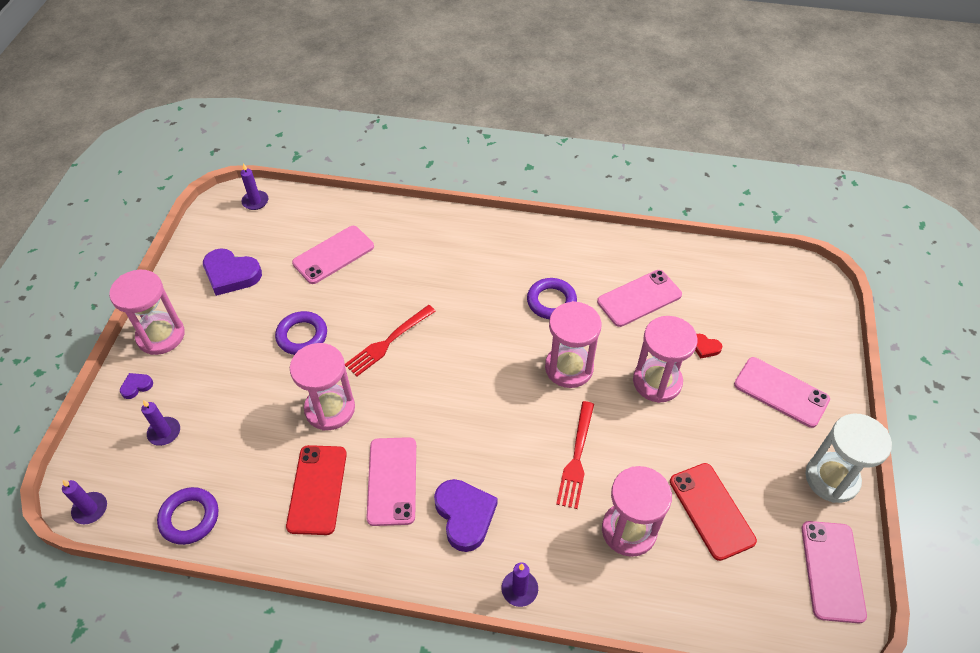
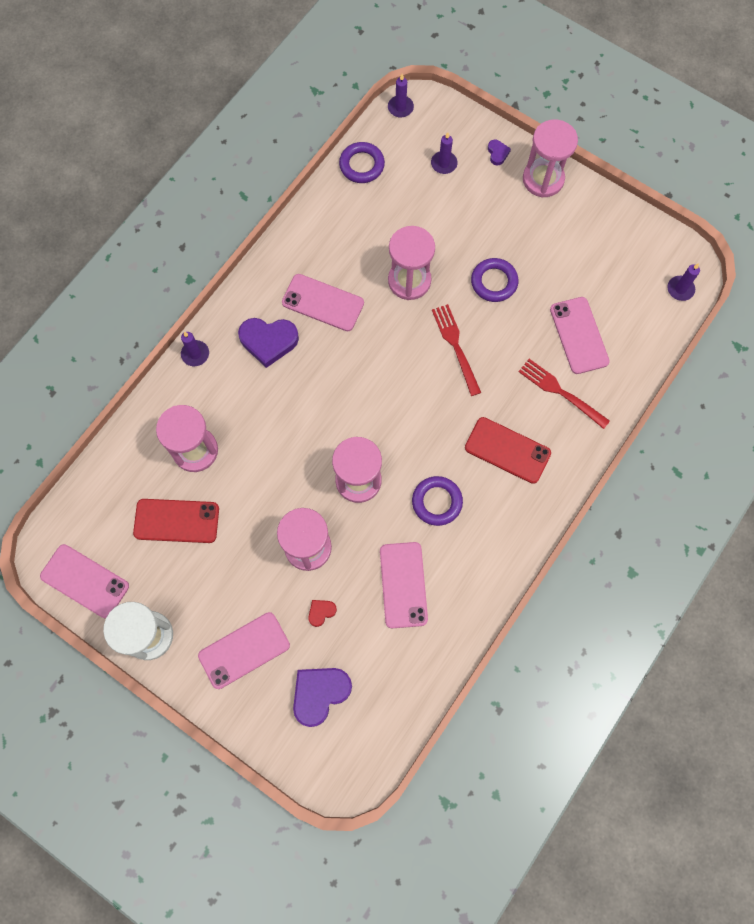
camera: 115 degrees right, 20 degrees up
purple heart [203,248,262,296] -> purple heart moved to [293,668,352,727]
red phone [286,445,347,535] -> red phone moved to [465,417,551,484]
red fork [556,401,594,509] -> red fork moved to [519,359,610,429]

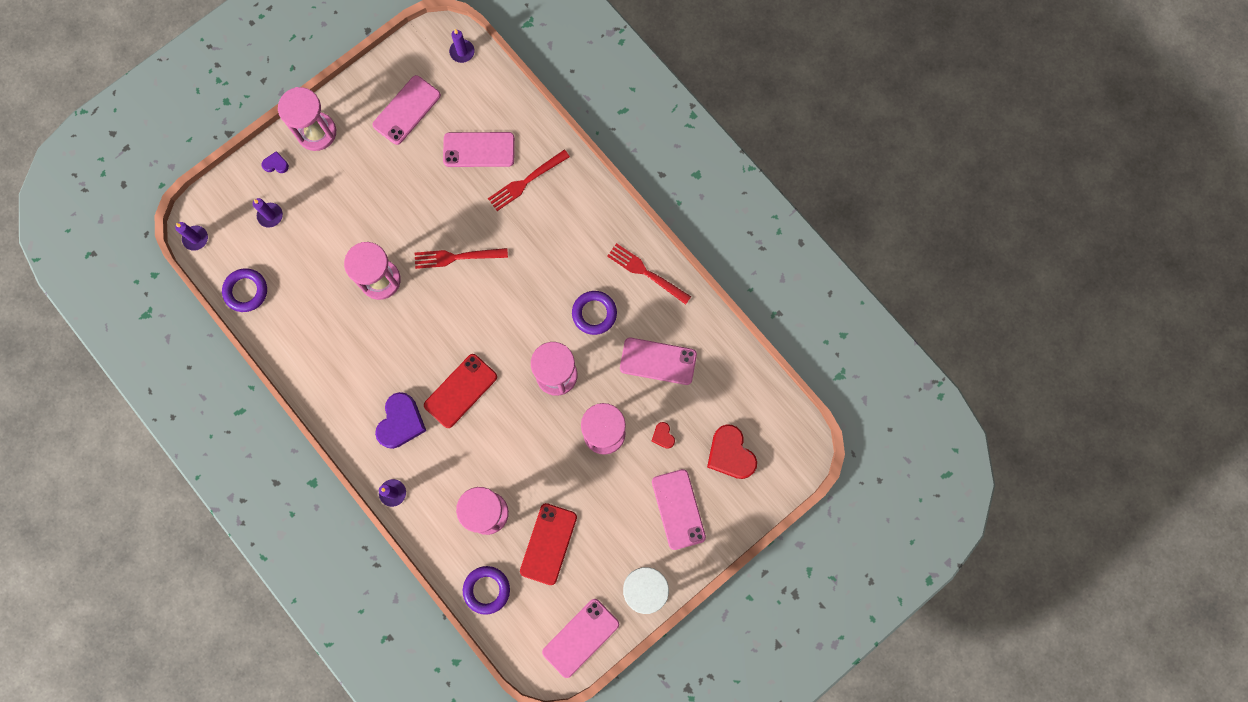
camera: 75 degrees left, 5 degrees up
pink phone [282,274,364,331] -> pink phone moved to [372,75,441,145]
purple heart [293,668,352,727] -> red heart [707,424,757,479]
red phone [465,417,551,484] -> red phone moved to [424,354,497,428]
purple ring [471,258,518,302] -> purple ring moved to [463,566,510,615]
none -> red fork [607,243,691,305]

